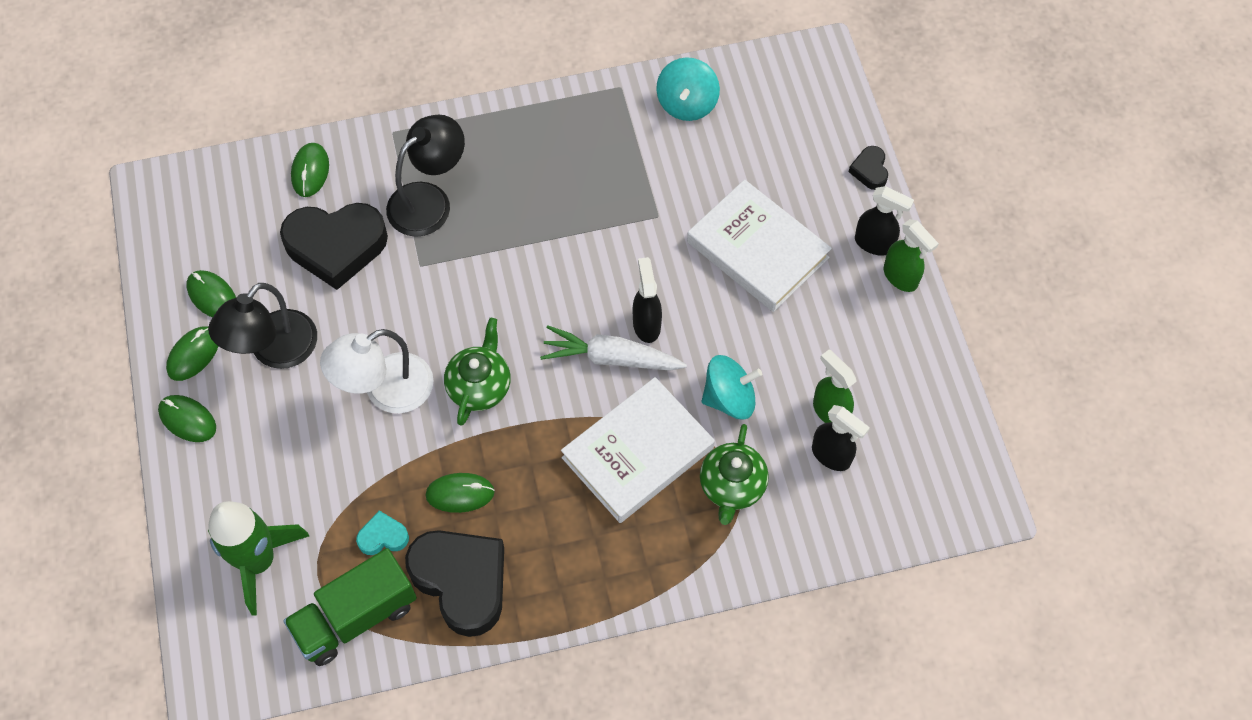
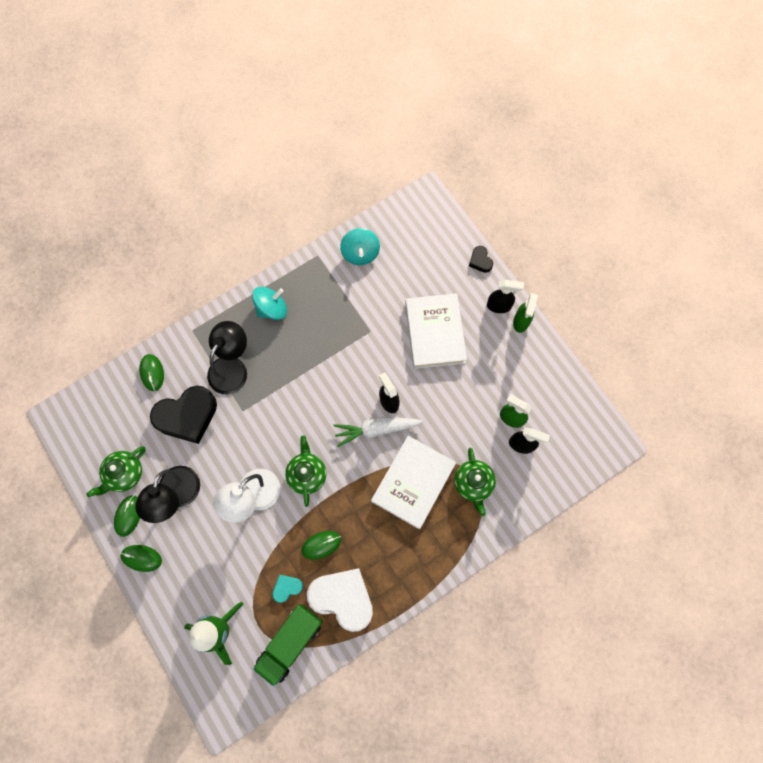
camera: 20 degrees left, 10 degrees up
green mouse [186,270,236,317] -> green teapot [86,446,146,497]
black heart [405,530,504,637] -> white heart [307,568,373,632]
white book [687,179,832,312] -> white book turned 60 degrees clockwise [405,293,467,369]
turquoise spinning top [701,355,762,420] -> turquoise spinning top moved to [252,287,287,320]
green spray bottle [884,219,939,292] -> green spray bottle turned 75 degrees clockwise [513,293,538,333]

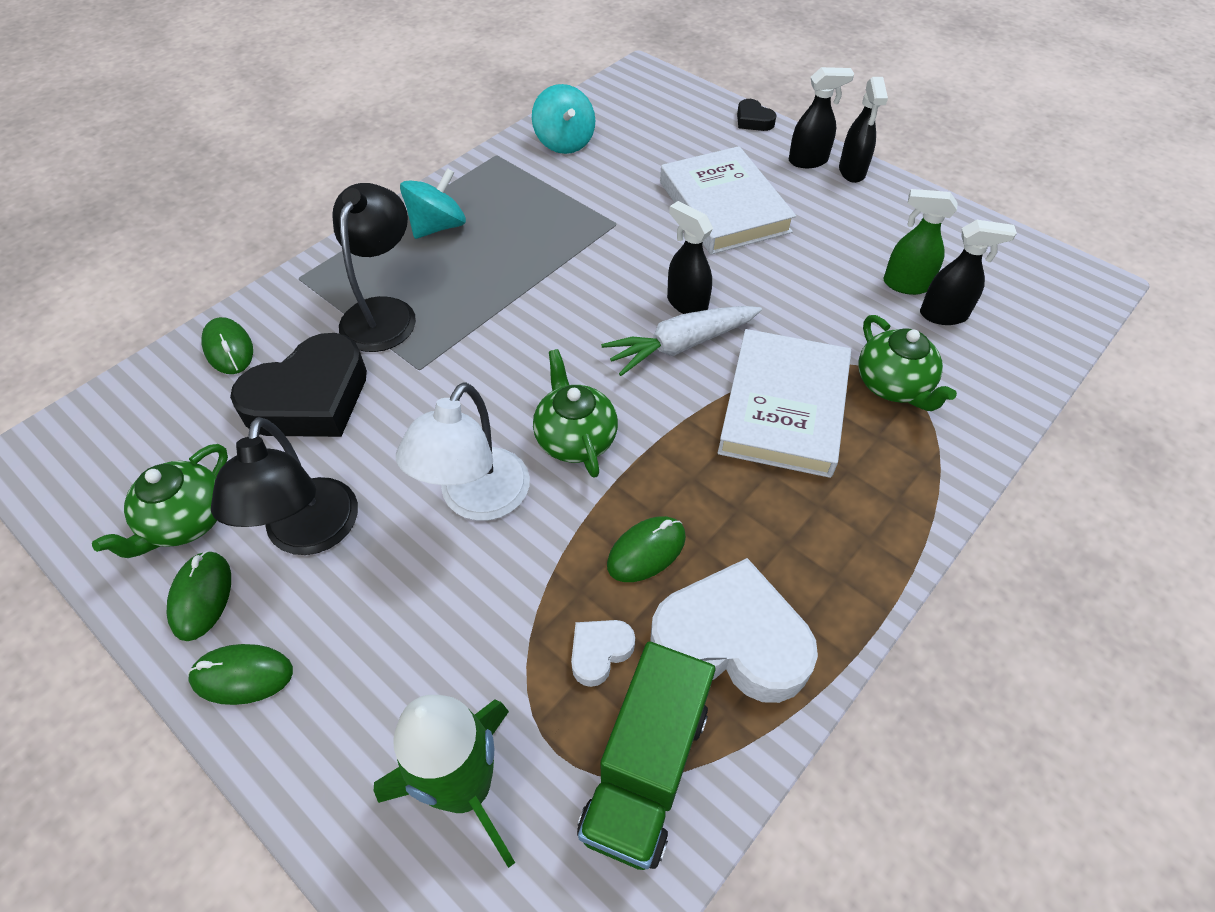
camera: 15 degrees left, 20 degrees down
turquoise heart [272,575,303,603] -> white heart [571,620,635,687]
green spray bottle [513,293,538,333] -> black spray bottle [839,77,888,183]

